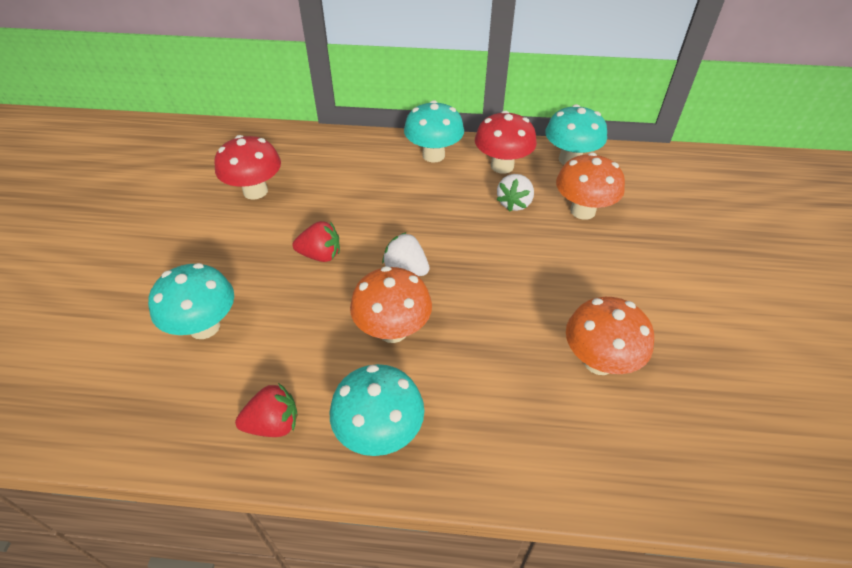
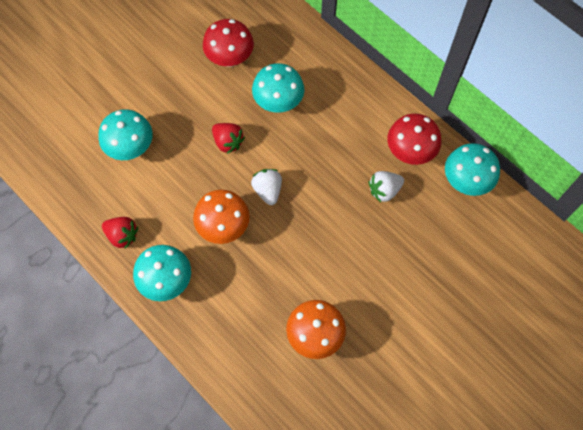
camera: 40 degrees right, 20 degrees up
turquoise mushroom [404,100,464,162] -> turquoise mushroom moved to [252,63,304,113]
orange mushroom [556,153,625,220] -> none

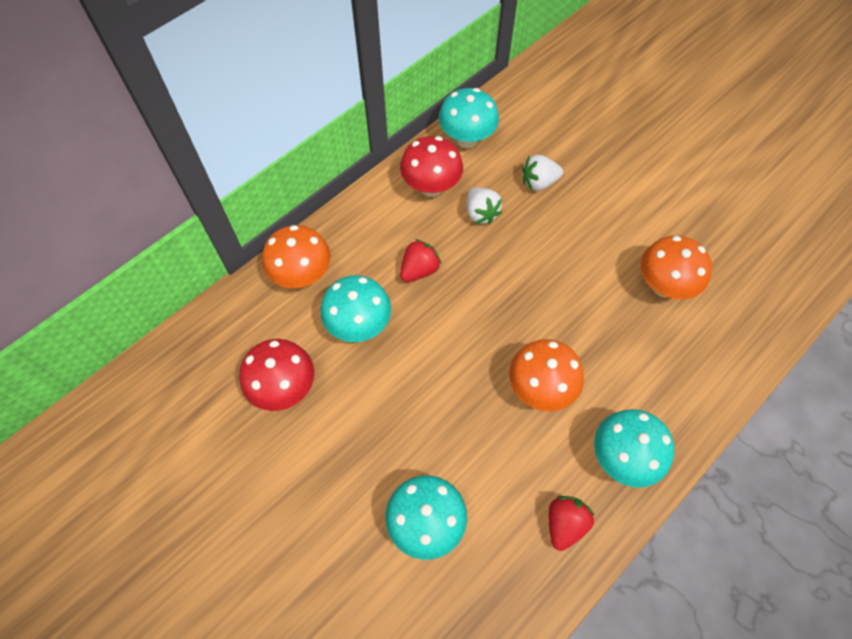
camera: 90 degrees left, 5 degrees down
red strawberry [212,123,245,154] -> red strawberry moved to [400,239,441,282]
white strawberry [251,169,282,205] -> white strawberry moved to [522,155,563,191]
none -> orange mushroom [262,225,331,288]

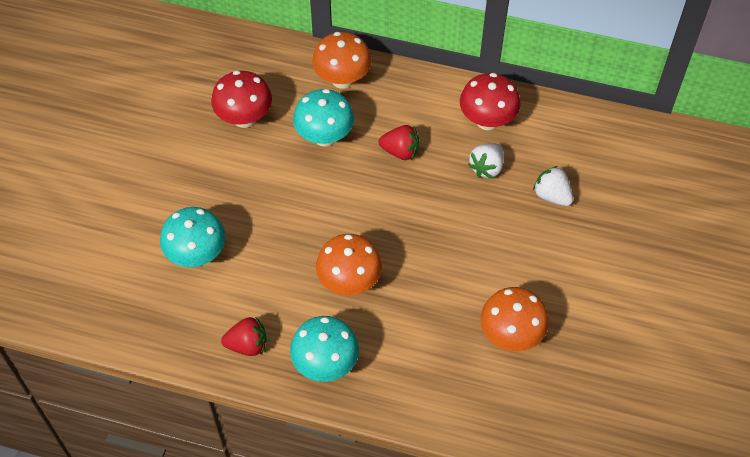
camera: 60 degrees right, 5 degrees down
turquoise mushroom [438,88,499,148] -> none

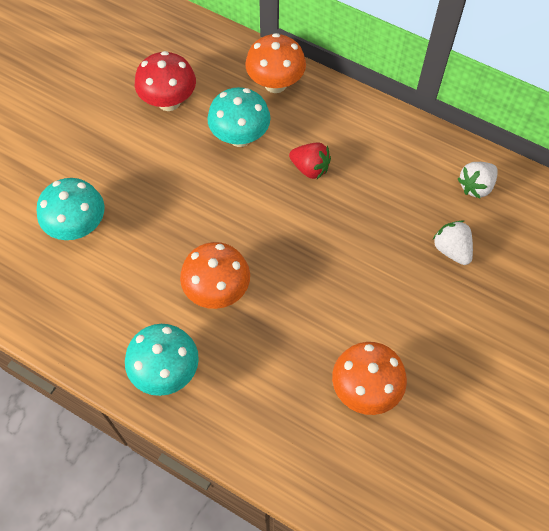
camera: 15 degrees right, 5 degrees up
red strawberry [221,317,266,356] -> none
red mushroom [460,73,521,130] -> none
white strawberry [468,143,504,179] -> white strawberry moved to [458,162,498,199]

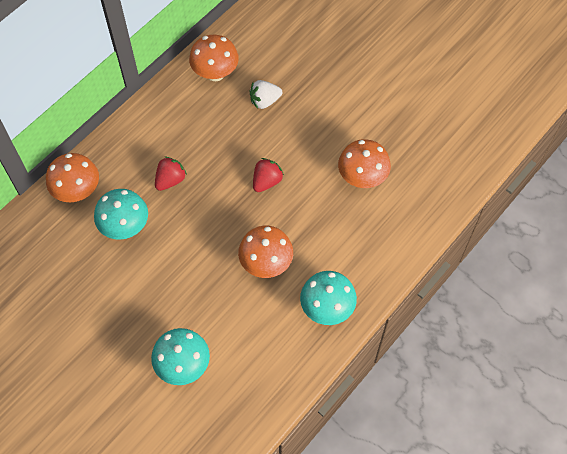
camera: 80 degrees left, 0 degrees up
red mushroom [135,51,196,111] -> none
white strawberry [458,162,498,199] -> orange mushroom [189,35,239,81]
none -> red strawberry [253,158,284,192]

